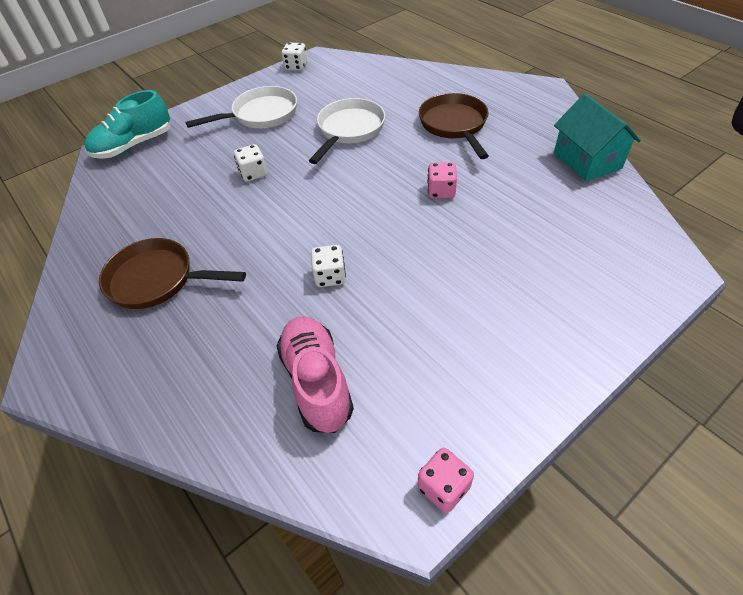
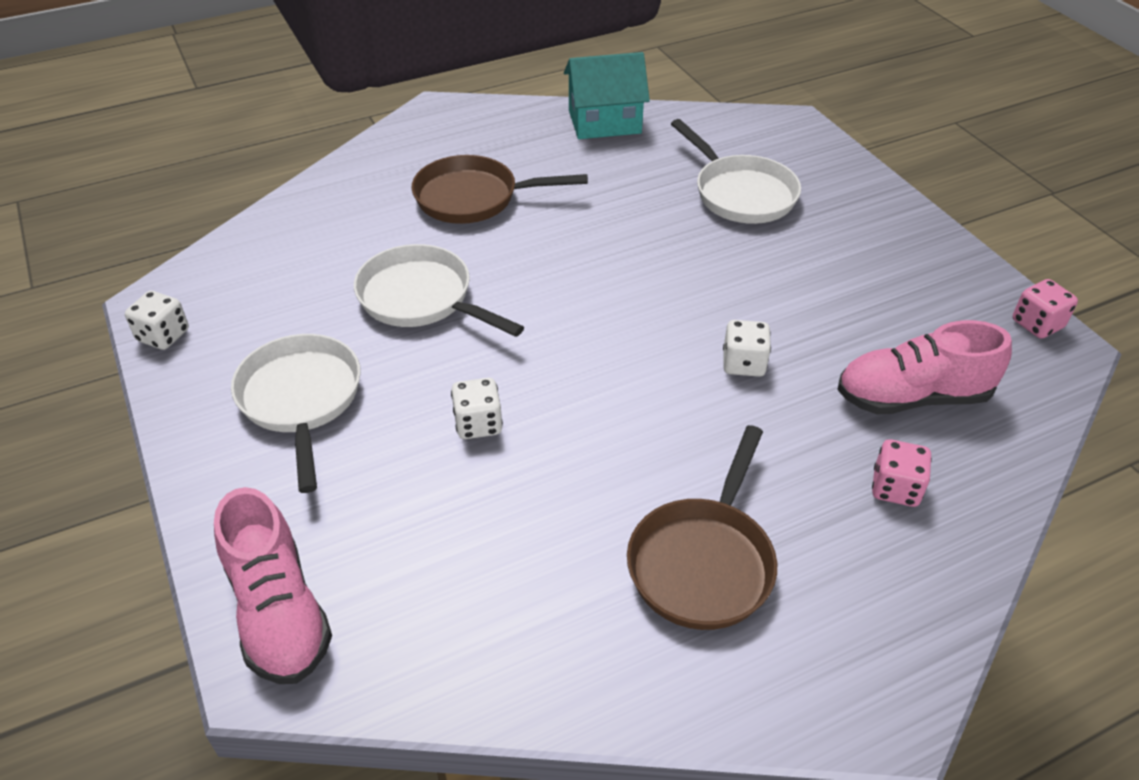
camera: 80 degrees left, 5 degrees down
turquoise shoe [84,90,170,159] -> pink shoe [214,487,332,684]
pink dice [427,162,457,198] -> pink dice moved to [872,439,932,507]
none -> white pan [671,119,801,224]

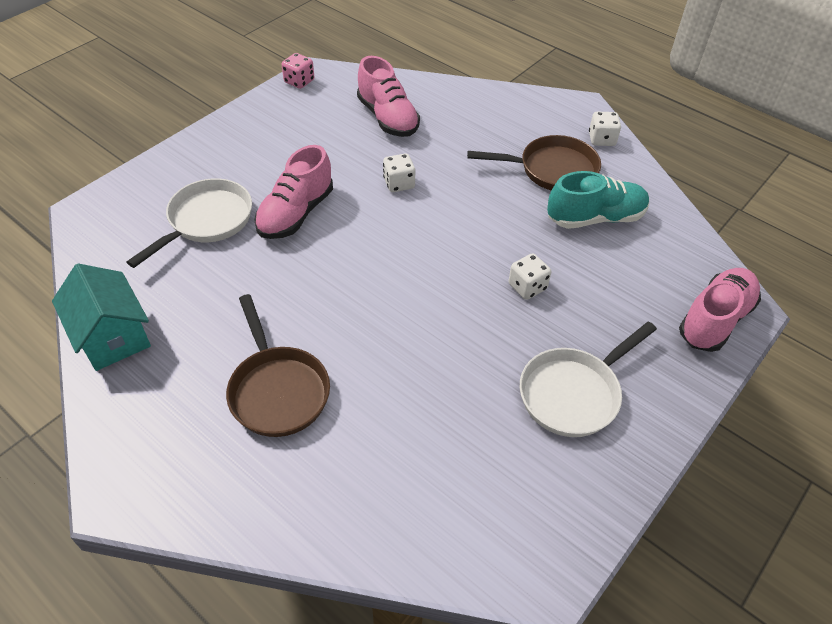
camera: 115 degrees left, 5 degrees up
white dice [125,291,189,350] -> white dice moved to [589,112,621,146]
white pan [354,244,524,337] -> none
pink dice [872,439,932,507] -> none
none -> pink shoe [254,145,333,239]
none -> turquoise shoe [547,171,649,229]

